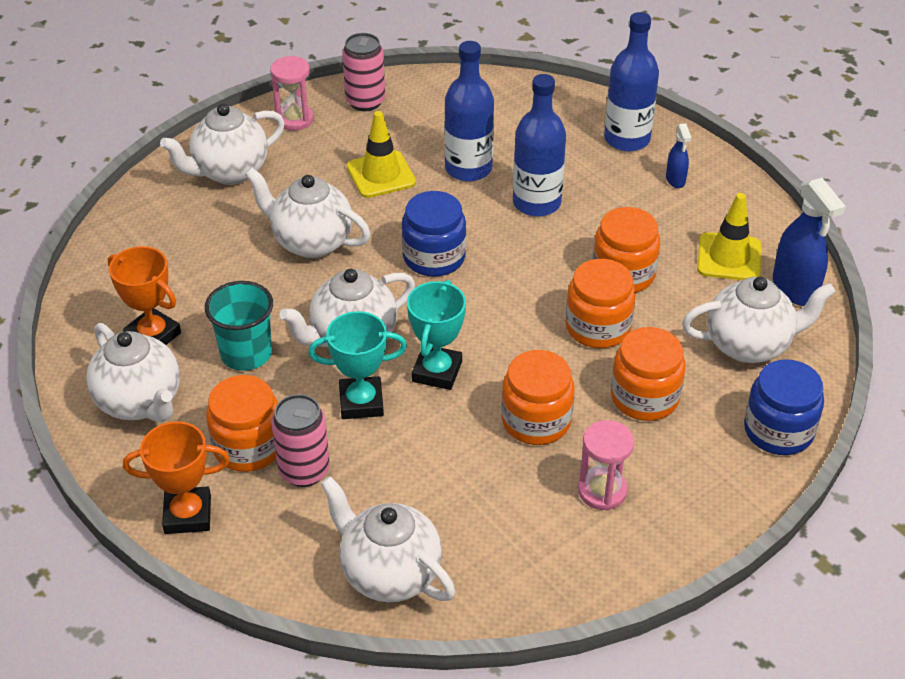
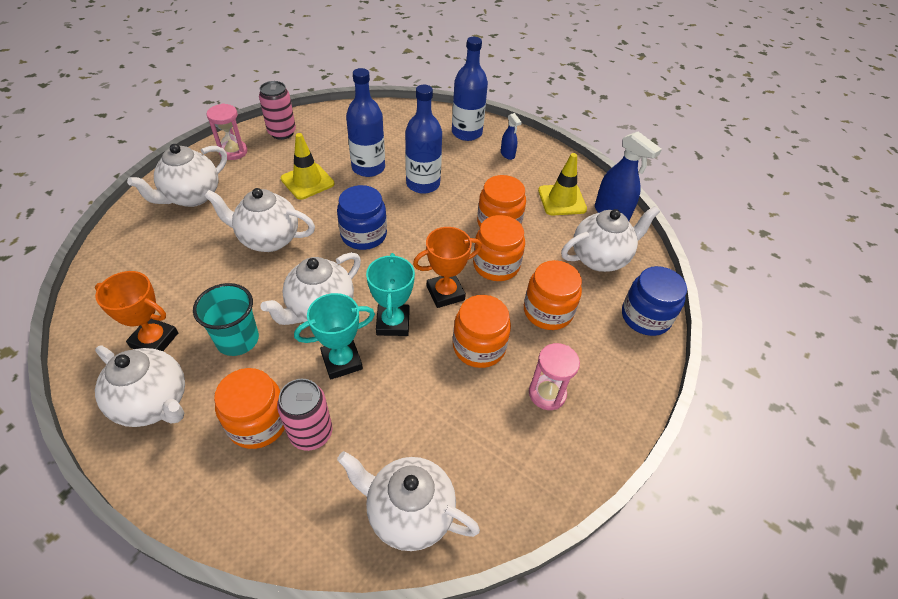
camera: 20 degrees left, 5 degrees up
orange trophy [123,422,230,534] -> orange trophy moved to [413,227,482,308]

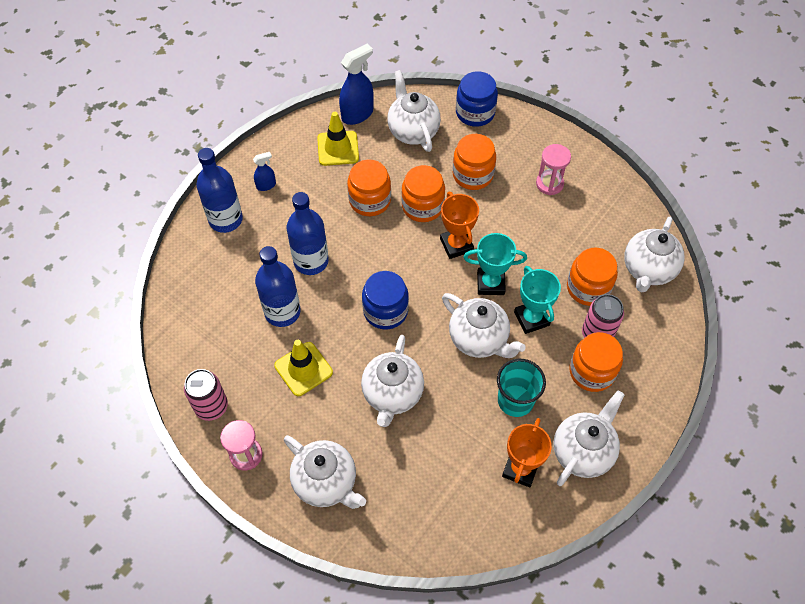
camera: 85 degrees left, 10 degrees up
orange jar [453,295,511,368] -> orange jar moved to [567,248,618,306]

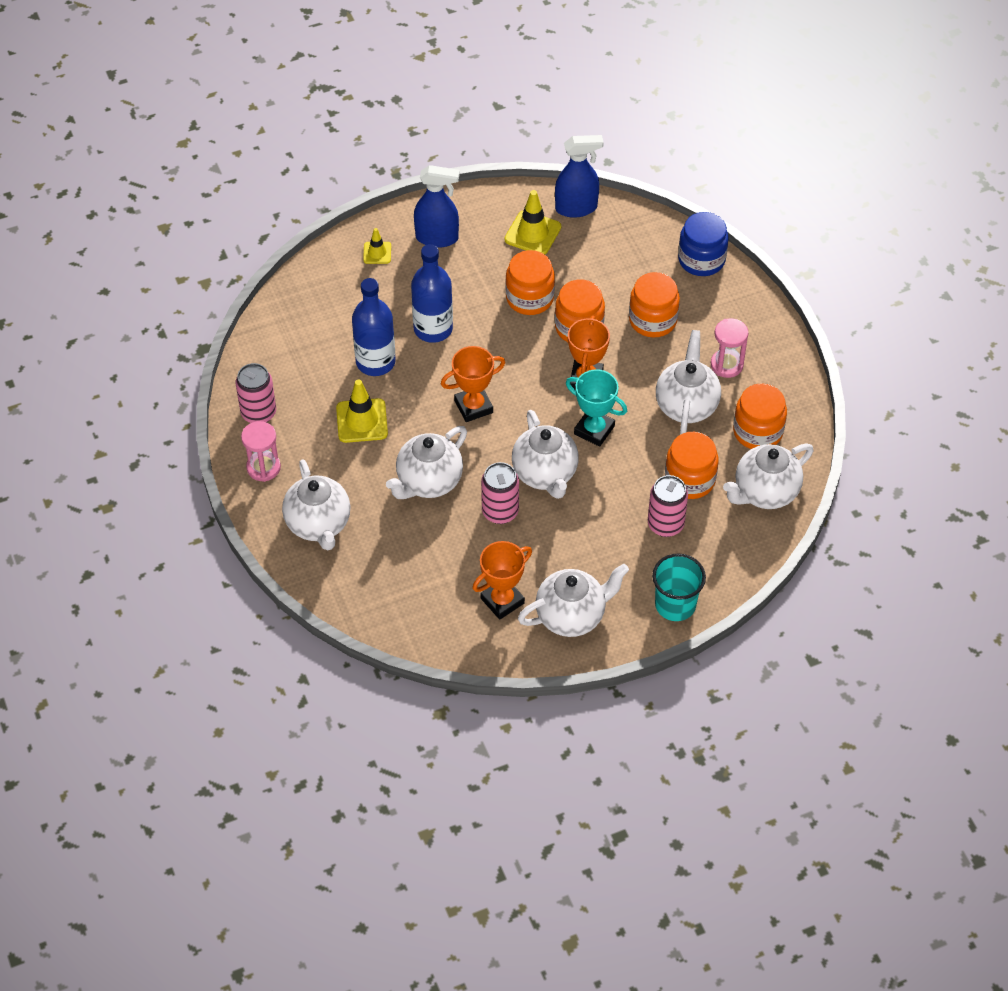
camera: 30 degrees right, 5 degrees down
blue bottle [196,148,243,233] -> yellow traffic cone [363,228,391,264]
blue spray bottle [253,152,276,191] -> blue spray bottle [414,165,460,248], size x1.86
blue jar [362,271,409,329] -> orange trophy [441,346,505,422]
white teapot [387,70,441,152] -> white teapot moved to [656,330,721,434]
turquoise cup [497,359,546,417] -> turquoise cup moved to [652,553,706,621]
turquoise trophy [514,266,561,334] -> none
orange jar [569,332,623,392] -> orange jar moved to [733,383,787,449]
none -> pink can [481,462,519,524]

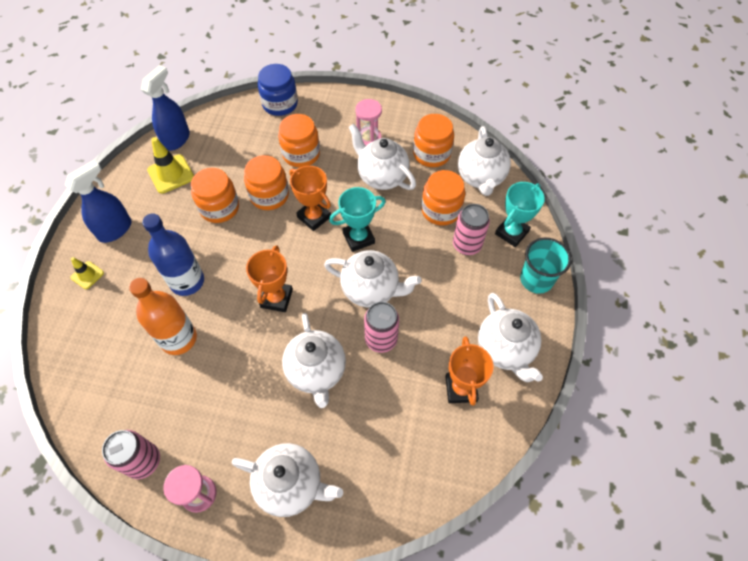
camera: 55 degrees left, 5 degrees up
yellow traffic cone [336,379,388,443] -> none
blue bottle [352,278,395,376] -> orange bottle [129,278,197,355]
white teapot [518,564,629,637] -> white teapot turned 150 degrees clockwise [478,293,543,382]
none -> turquoise trophy [495,182,545,247]

